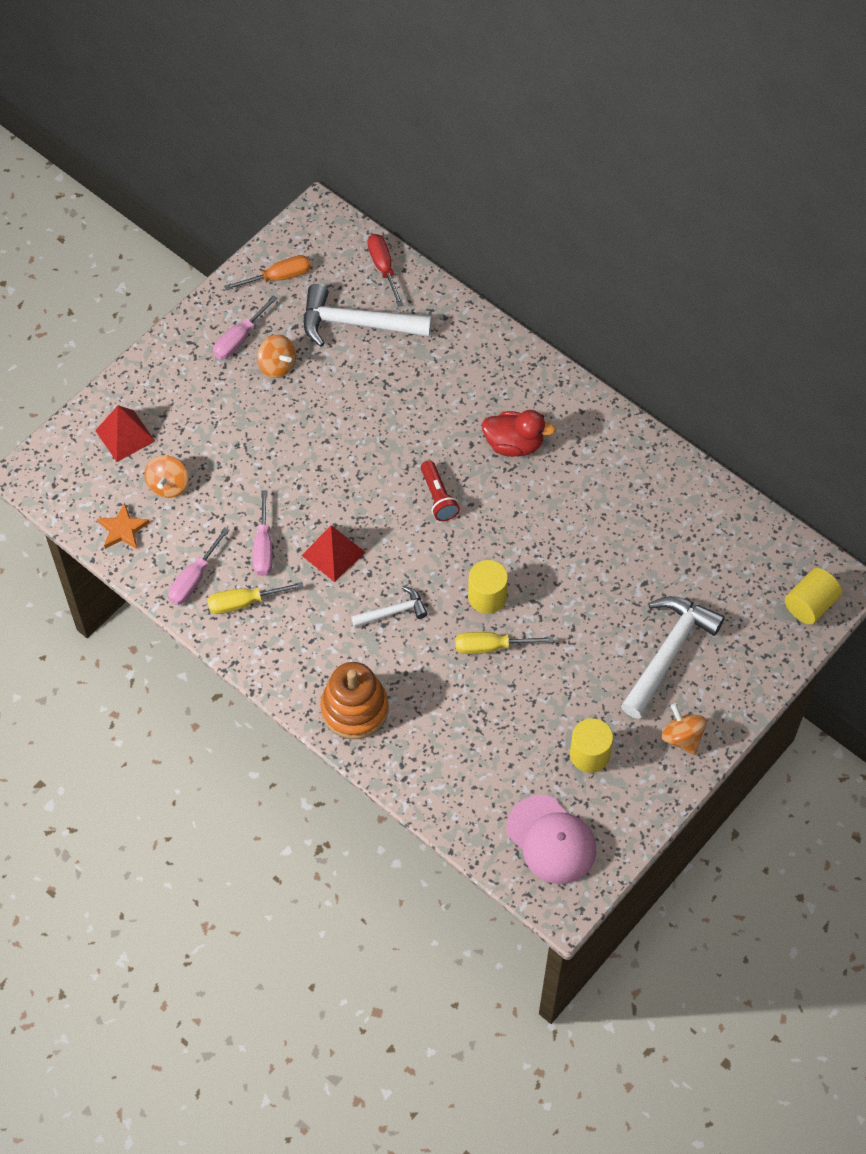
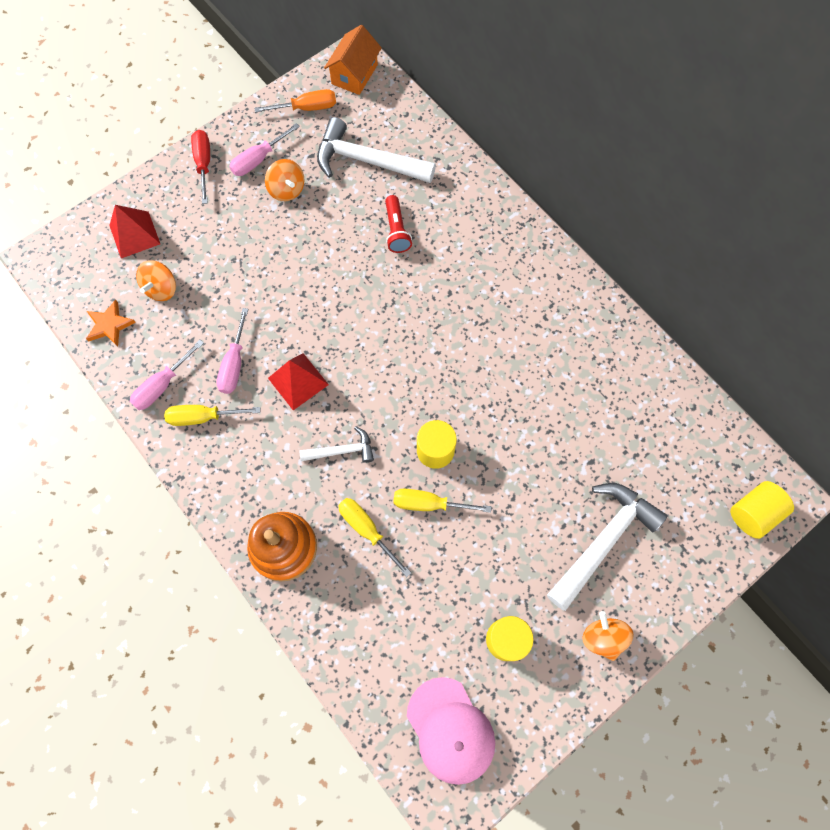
camera: 10 degrees right, 10 degrees up
red screwdriver [367,234,404,307] -> red screwdriver moved to [191,130,210,204]
red flashlight [421,460,460,521] -> red flashlight moved to [385,195,412,253]
red duck [482,410,556,457] -> none
none -> orange house [324,25,382,95]
none -> yellow screwdriver [338,498,411,577]

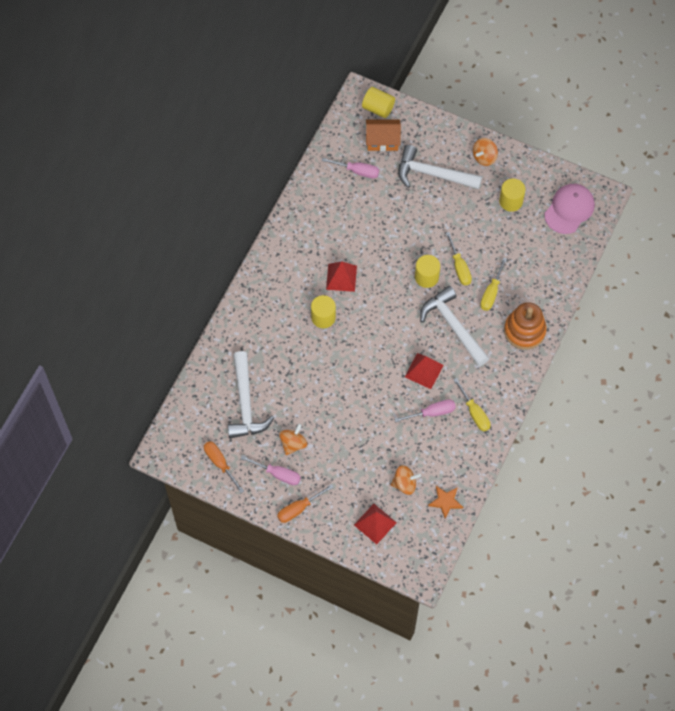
camera: 115 degrees left, 5 degrees down
pink screwdriver [130,340,204,410] -> pink screwdriver moved to [322,158,379,179]
red screwdriver [191,130,210,204] -> orange screwdriver [277,484,334,523]
white hammer [300,426,374,463] -> white hammer [420,286,490,366], size x1.89
orange house [324,25,382,95] -> orange house moved to [366,119,401,151]
red flashlight [385,195,412,253] -> none
none -> yellow cylinder [311,295,336,328]
none -> red pyramid [326,261,357,292]

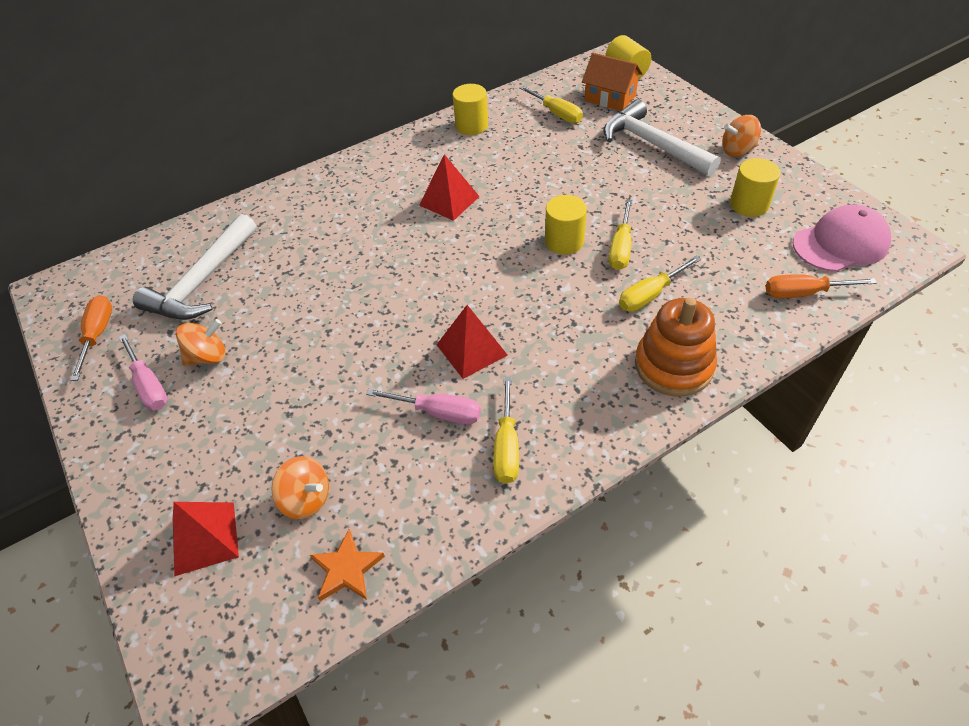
camera: 35 degrees right, 15 degrees down
orange screwdriver [277,484,334,523] -> orange screwdriver moved to [766,274,877,298]
yellow cylinder [311,295,336,328] -> yellow cylinder moved to [452,84,488,135]
pink screwdriver [322,158,379,179] -> yellow screwdriver [519,86,583,123]
white hammer [420,286,490,366] -> none

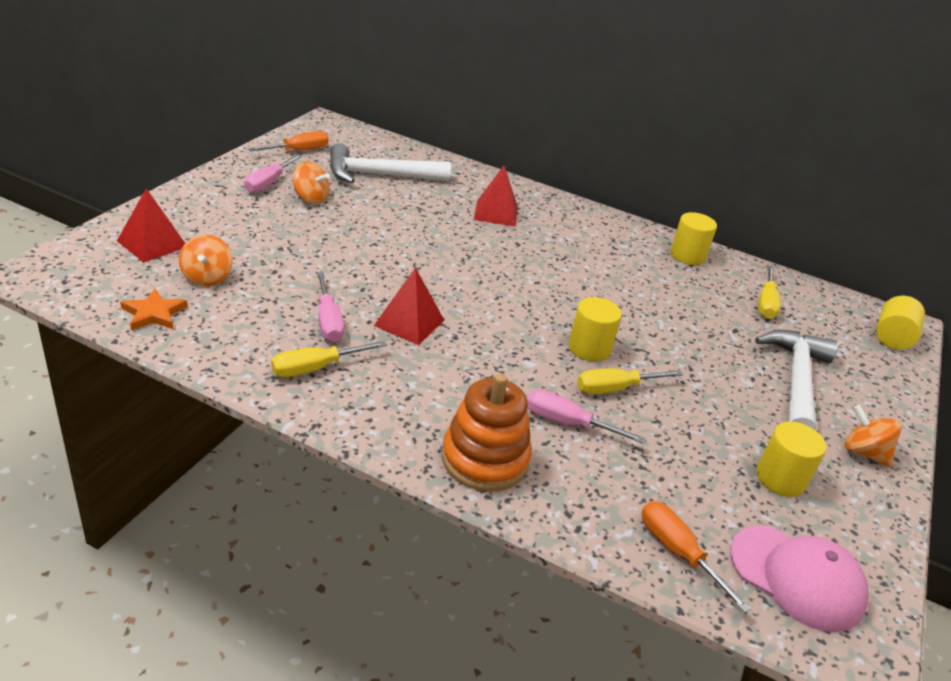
camera: 50 degrees right, 15 degrees down
red pyramid [419,154,480,221] -> red pyramid moved to [474,166,518,227]
orange house [582,53,643,111] -> none
yellow screwdriver [619,256,701,312] -> pink screwdriver [527,390,646,444]

